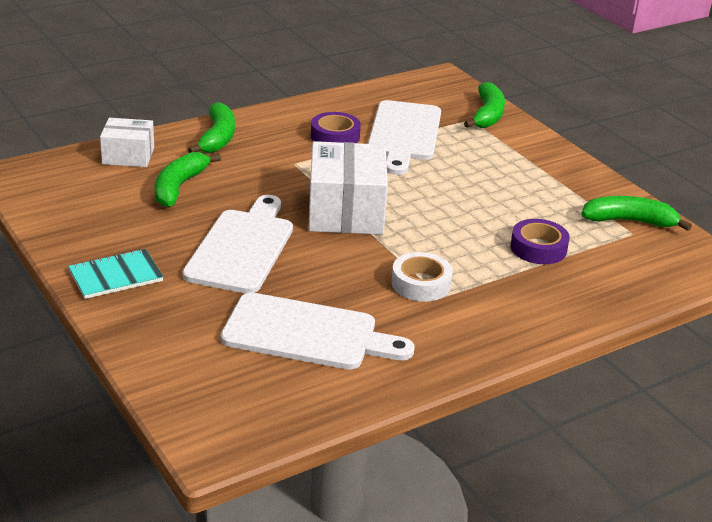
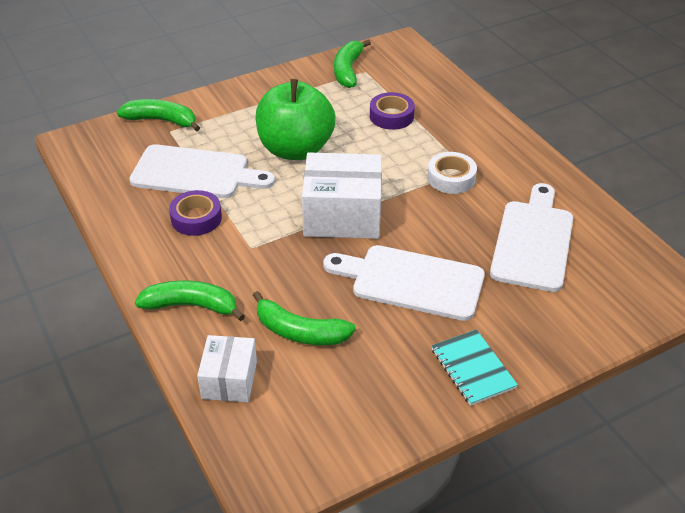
camera: 85 degrees left, 10 degrees up
none -> green apple [255,79,335,160]

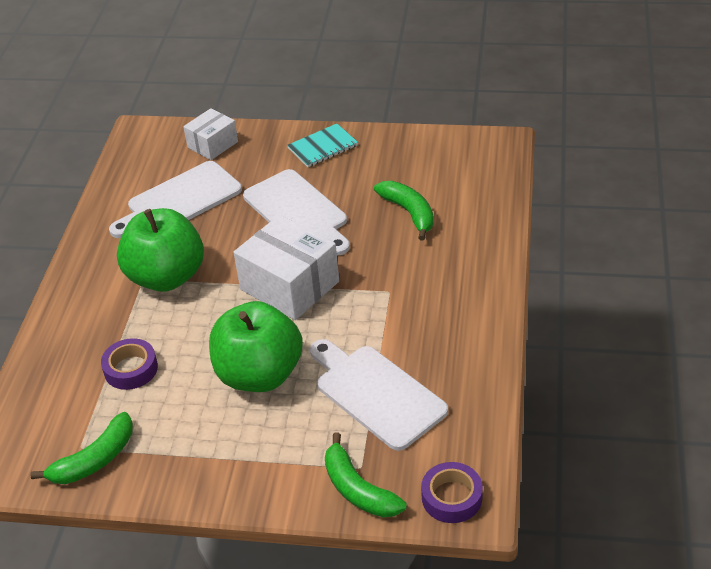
camera: 140 degrees left, 0 degrees up
green banana [135,280,245,321] -> none
purple tape [169,190,222,236] -> purple tape moved to [421,462,483,523]
white box [197,335,257,402] -> white box moved to [183,108,238,160]
white tape [427,152,477,194] -> green apple [117,208,204,292]
turquoise notebook [431,329,518,406] -> turquoise notebook turned 45 degrees clockwise [287,124,358,167]

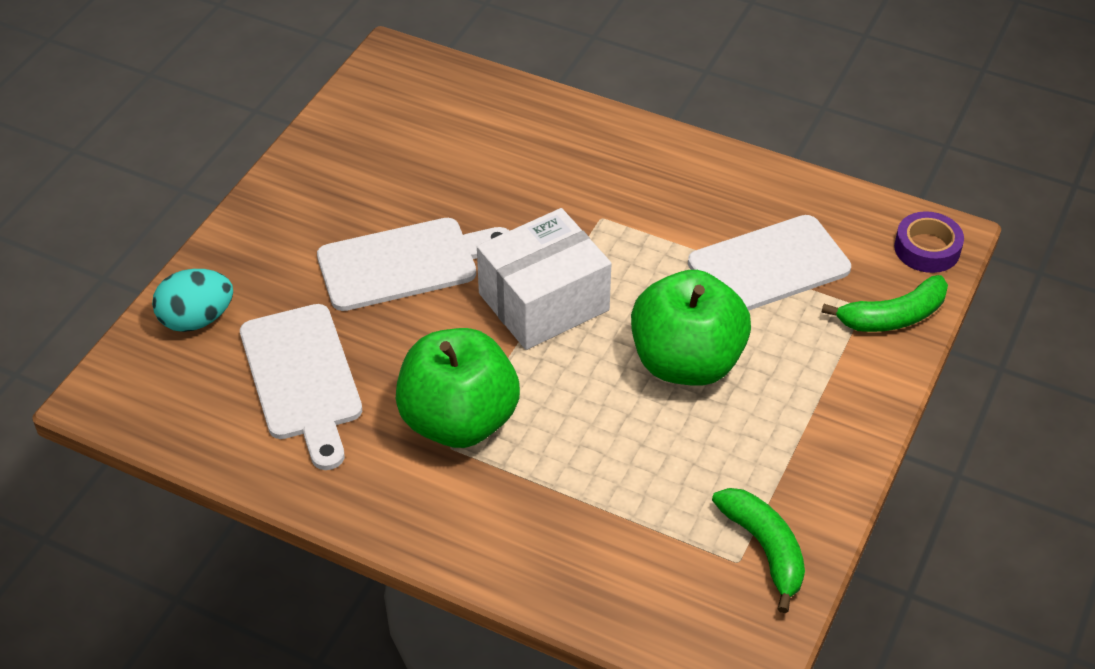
camera: 75 degrees left, 5 degrees up
purple tape [101,338,158,390] -> none
white box [183,108,238,160] -> turquoise egg [152,269,233,332]
turquoise notebook [287,124,358,167] -> none
green banana [374,181,434,241] -> none

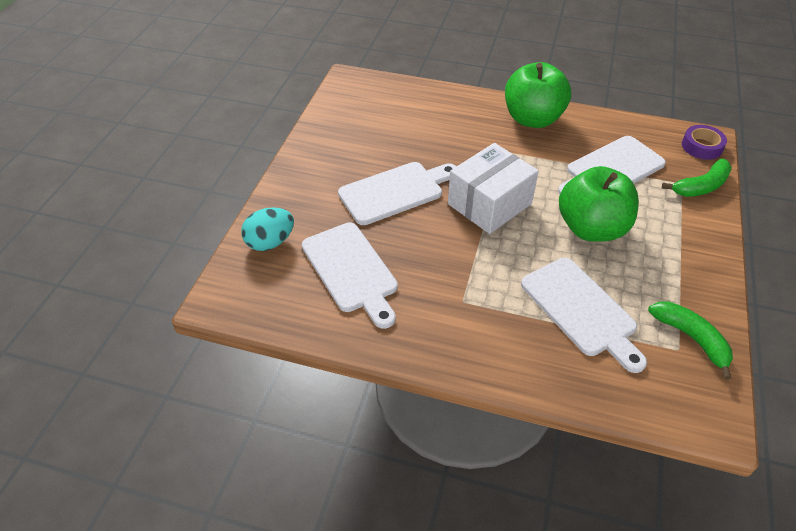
camera: 10 degrees left, 0 degrees up
green apple [396,328,520,448] -> green apple moved to [505,62,571,128]
none -> white cutting board [521,258,647,373]

